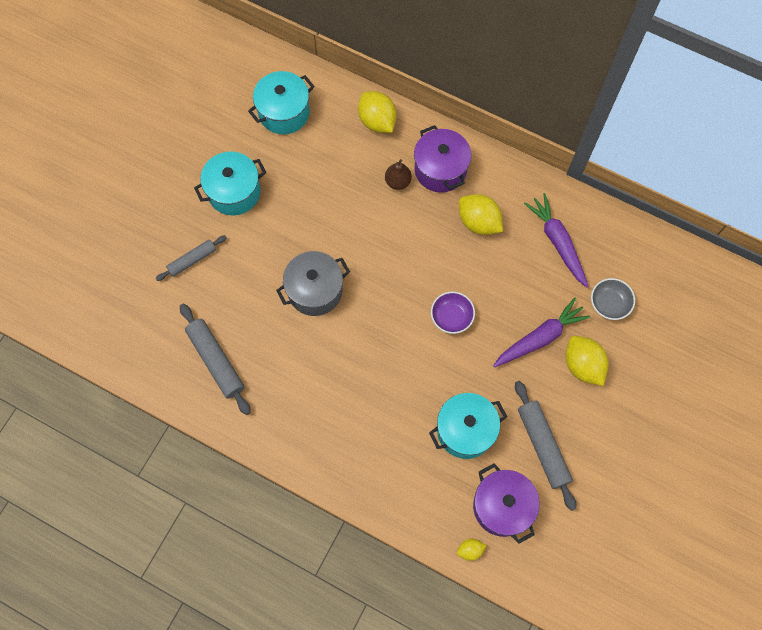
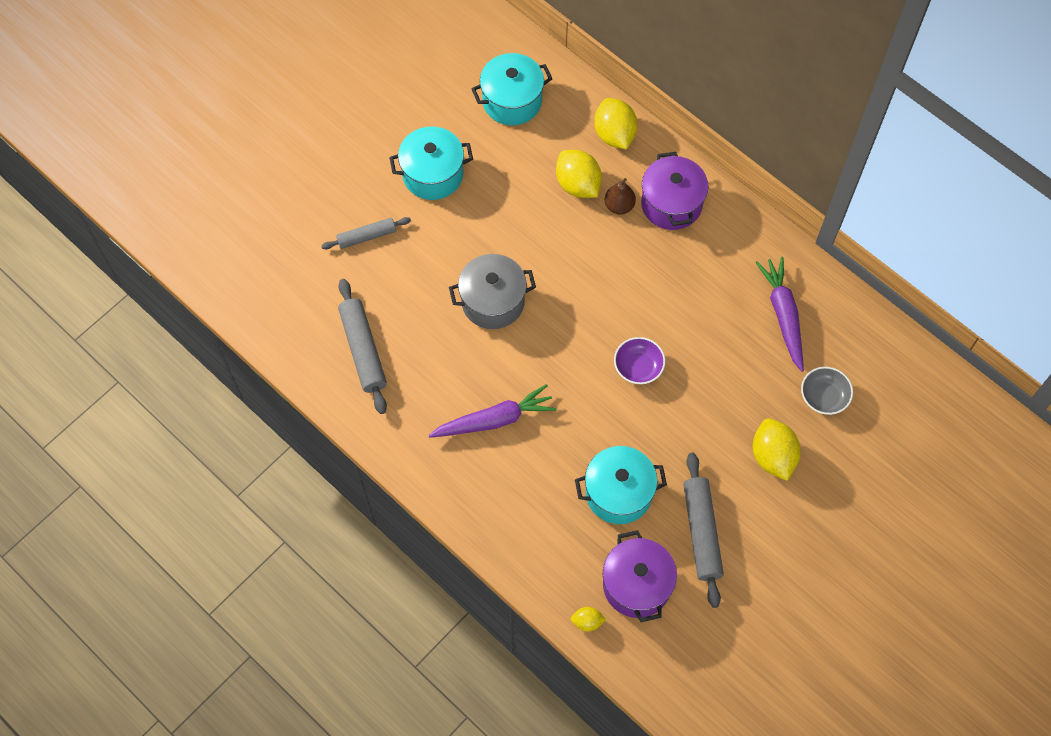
camera: 15 degrees right, 5 degrees down
yellow lemon [459,194,503,235] -> yellow lemon moved to [556,150,602,198]
purple carrot [493,297,590,367] -> purple carrot moved to [428,384,557,438]

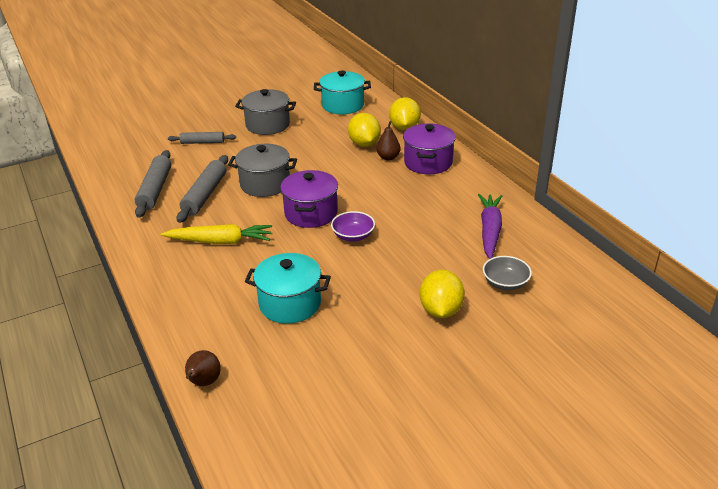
camera: 20 degrees right, 30 degrees down
turquoise pot [389,126,473,200] -> grey pot [235,89,296,135]
purple carrot [428,384,557,438] -> yellow carrot [161,224,272,244]
yellow lemon [571,607,606,632] -> brown pear [185,350,221,386]
purple pot [603,530,677,622] -> purple pot moved to [280,170,338,228]
grey rolling pin [683,453,724,608] -> grey rolling pin moved to [176,155,228,223]

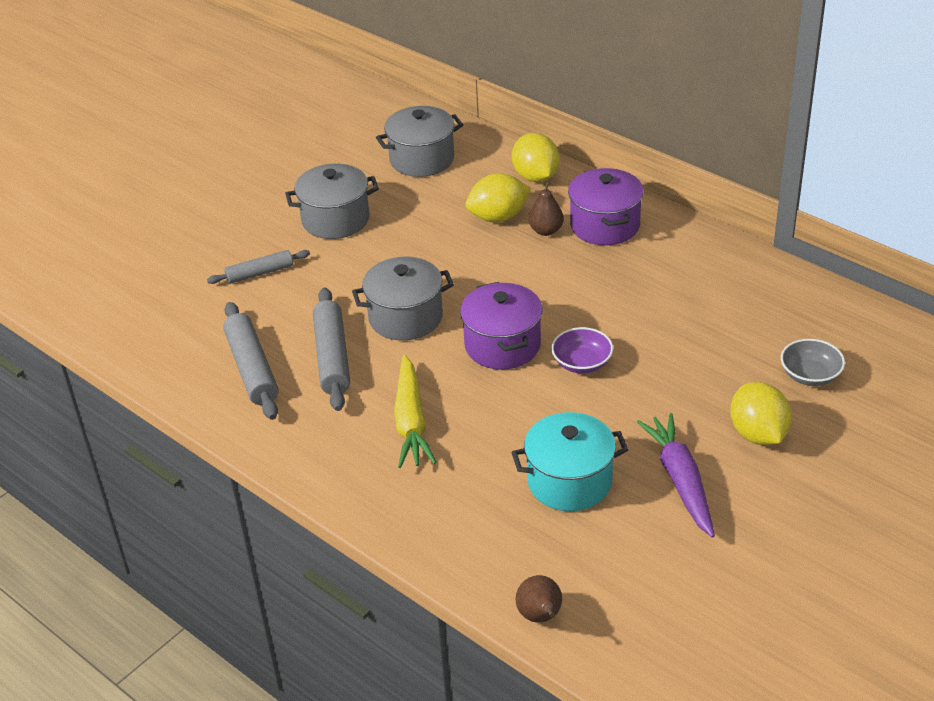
camera: 20 degrees left, 5 degrees up
yellow carrot [161,224,272,244] -> yellow carrot turned 105 degrees clockwise [394,355,437,468]
turquoise pot [314,70,371,114] -> grey pot [376,106,463,177]
yellow lemon [348,113,381,147] -> yellow lemon turned 75 degrees counterclockwise [466,173,531,222]
purple carrot [478,194,502,259] -> purple carrot moved to [637,413,715,538]

